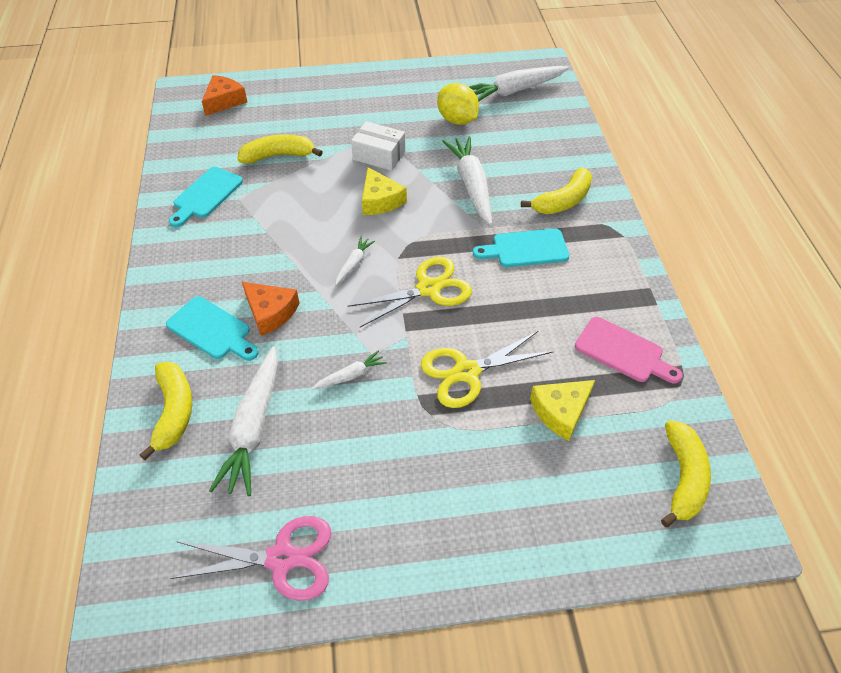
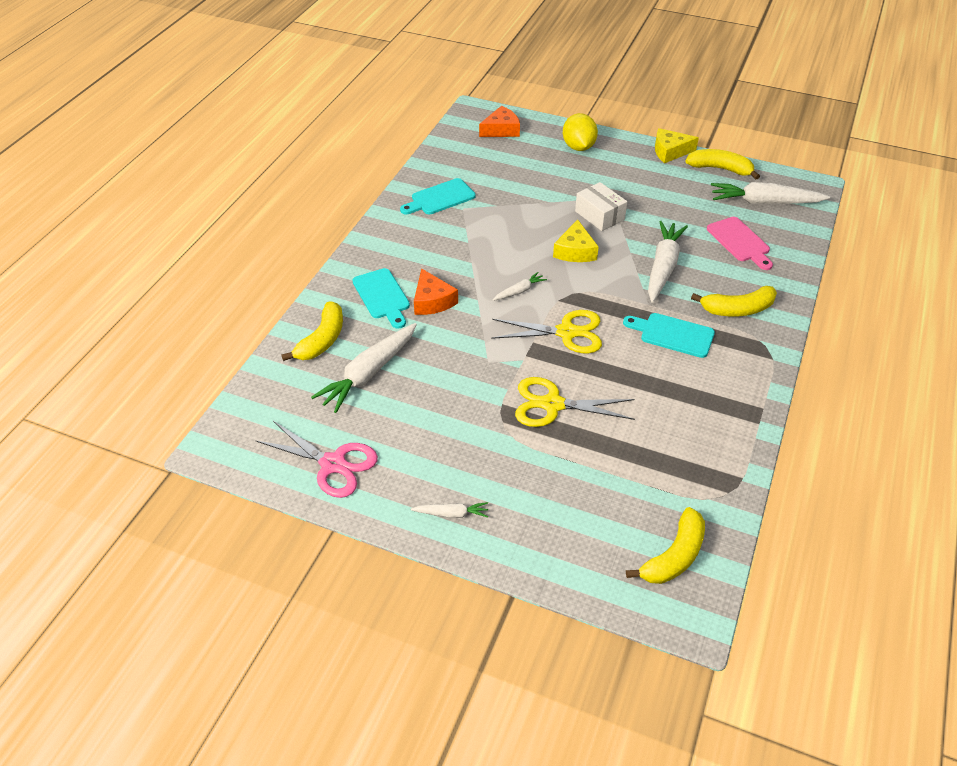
camera: 30 degrees right, 5 degrees down
yellow banana [238,135,323,164] -> yellow banana moved to [685,149,760,179]
white carrot [312,350,387,390] -> white carrot moved to [411,502,488,518]
yellow lemon [437,83,479,125] -> yellow lemon moved to [563,113,598,151]
yellow cheese [530,380,595,441] -> yellow cheese moved to [655,128,699,163]
pink cutting board [575,317,683,383] -> pink cutting board moved to [707,217,773,270]

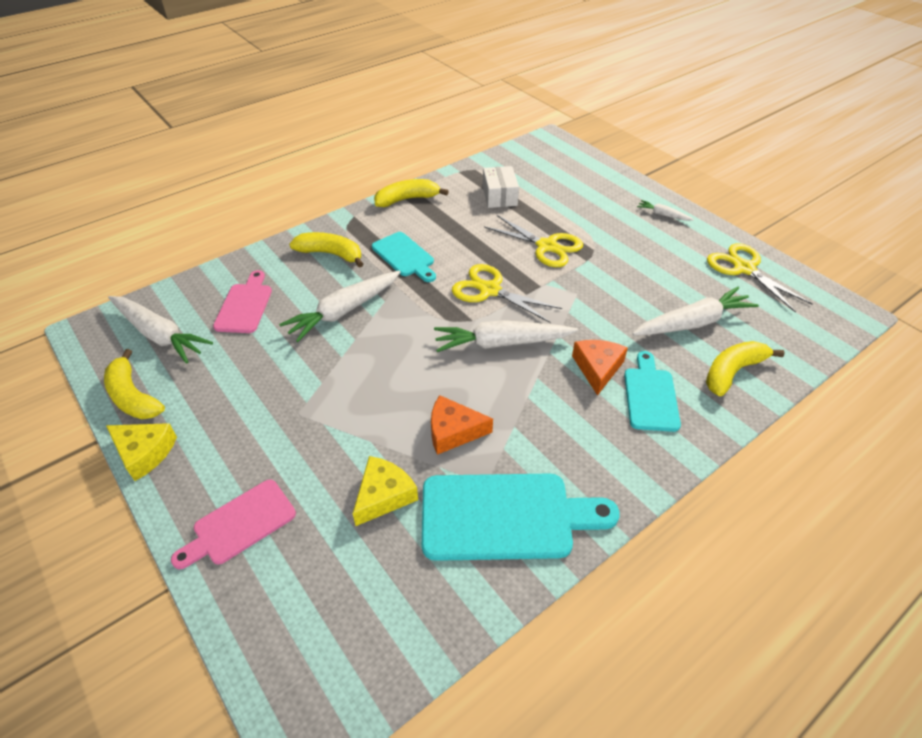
camera: 150 degrees left, 0 degrees up
pink scissors [255,421,378,498] -> yellow scissors [707,243,813,312]
turquoise cutting board [400,178,476,214] -> turquoise cutting board [422,474,620,561], size x1.64
orange cheese [479,106,520,137] -> orange cheese moved to [431,395,493,455]
white carrot [493,272,547,301] -> white carrot [434,320,578,352], size x2.05
yellow cheese [553,220,599,262] -> yellow cheese moved to [353,456,418,526]
yellow lemon [563,113,598,151] -> pink cutting board [171,479,296,569]
white box [575,182,627,231] -> white box moved to [483,166,519,208]
yellow banana [626,507,705,584] -> yellow banana moved to [374,179,449,207]

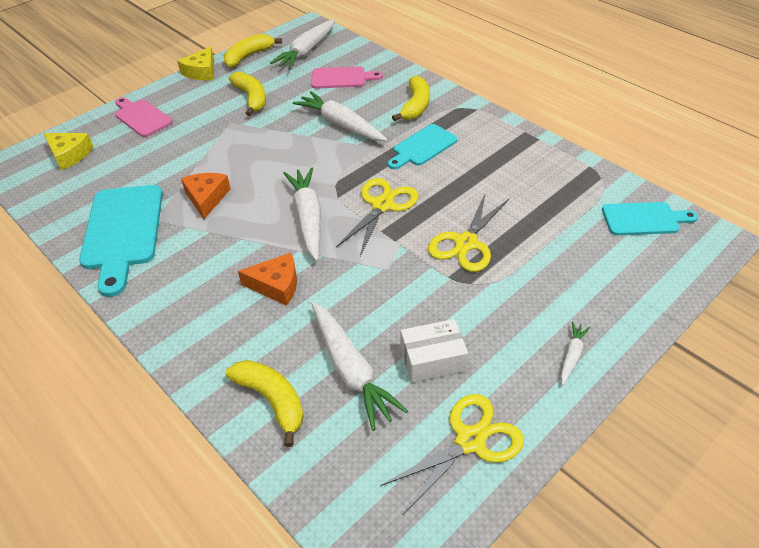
camera: 85 degrees right, 0 degrees up
yellow cheese [353,456,418,526] -> yellow cheese moved to [43,133,93,170]
yellow banana [374,179,449,207] -> yellow banana moved to [229,72,266,116]
white box [483,166,519,208] -> white box moved to [400,319,468,383]
turquoise cutting board [624,351,681,432] -> turquoise cutting board moved to [602,202,698,235]

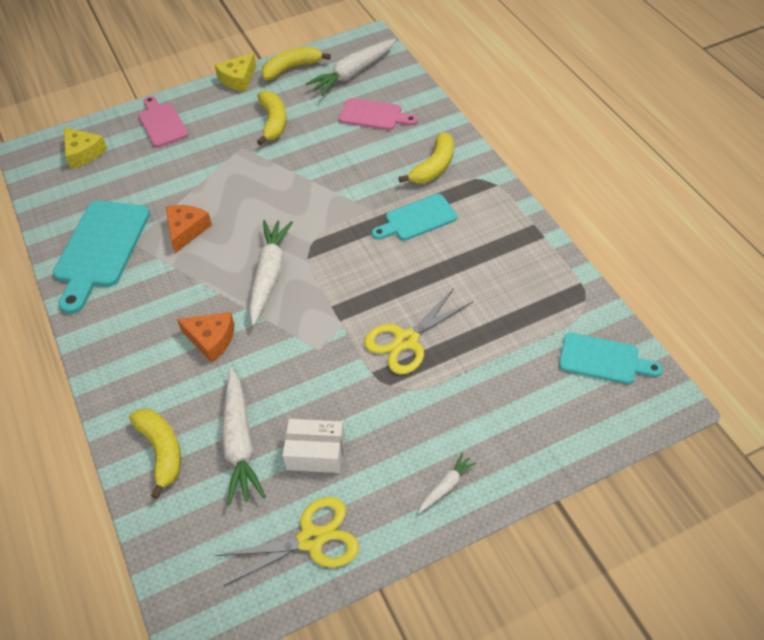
camera: 20 degrees right, 5 degrees up
white carrot [293,91,388,141] -> none
yellow scissors [336,178,419,256] -> none

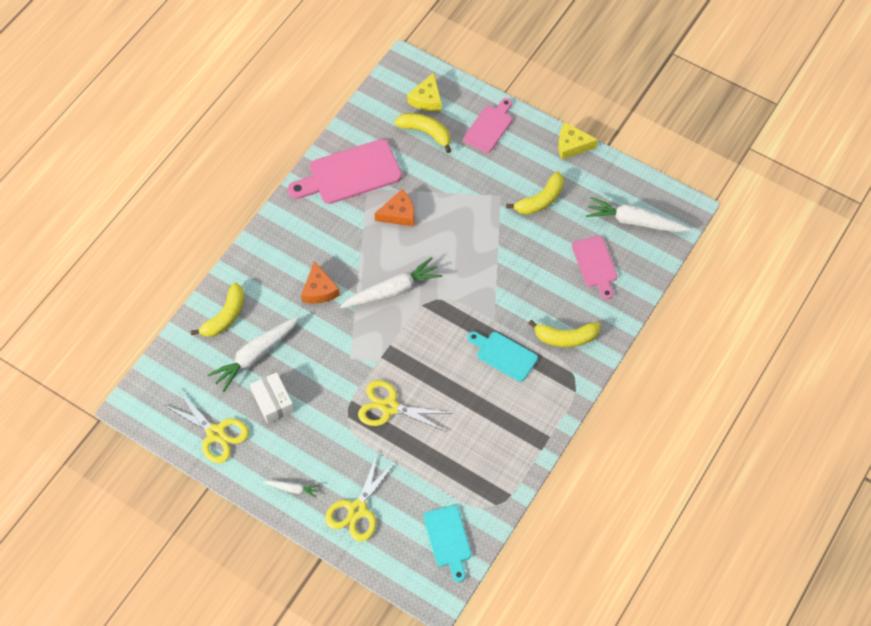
camera: 55 degrees right, 10 degrees up
turquoise cutting board [53,201,150,314] -> pink cutting board [288,139,402,204]
yellow banana [261,46,331,80] -> yellow banana moved to [394,113,451,153]
none -> yellow scissors [325,452,397,541]

